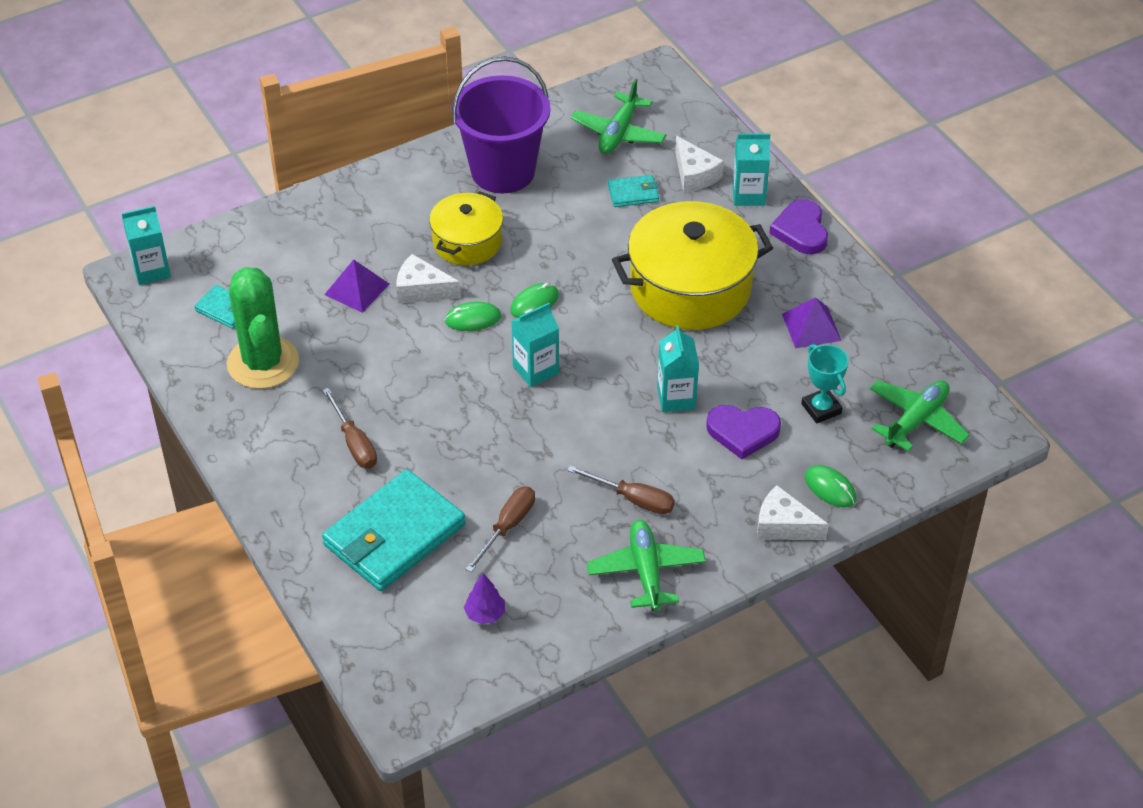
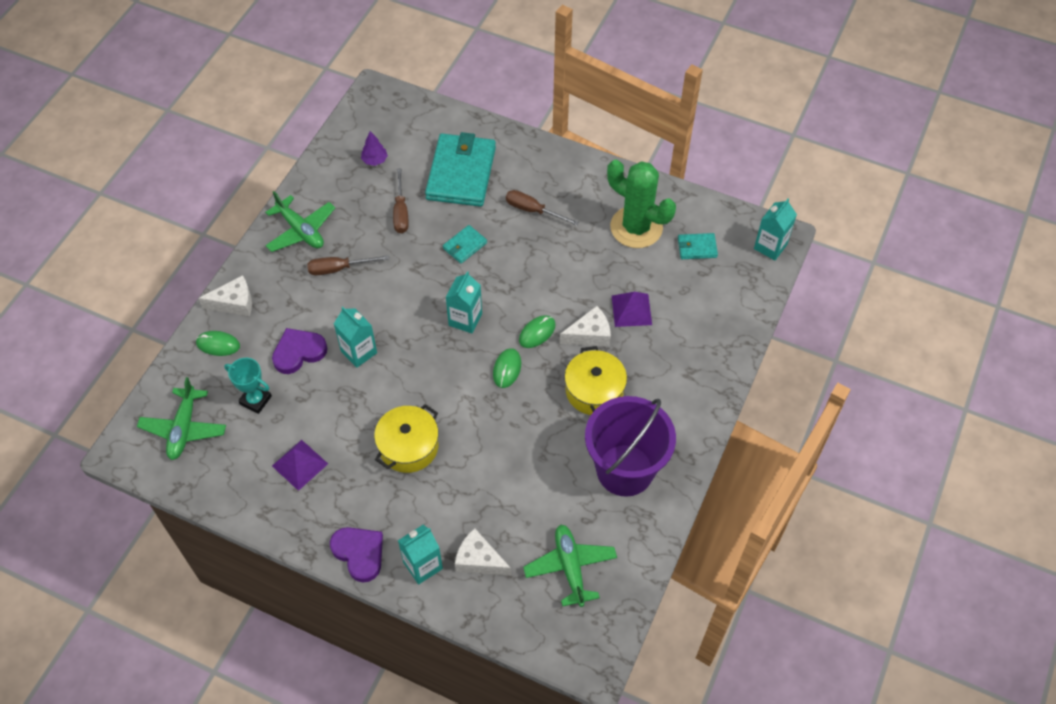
camera: 145 degrees right, 10 degrees up
turquoise wallet [608,175,659,207] -> turquoise wallet moved to [443,225,487,263]
yellow pot [612,201,773,330] -> yellow pot [374,404,439,473], size x0.58

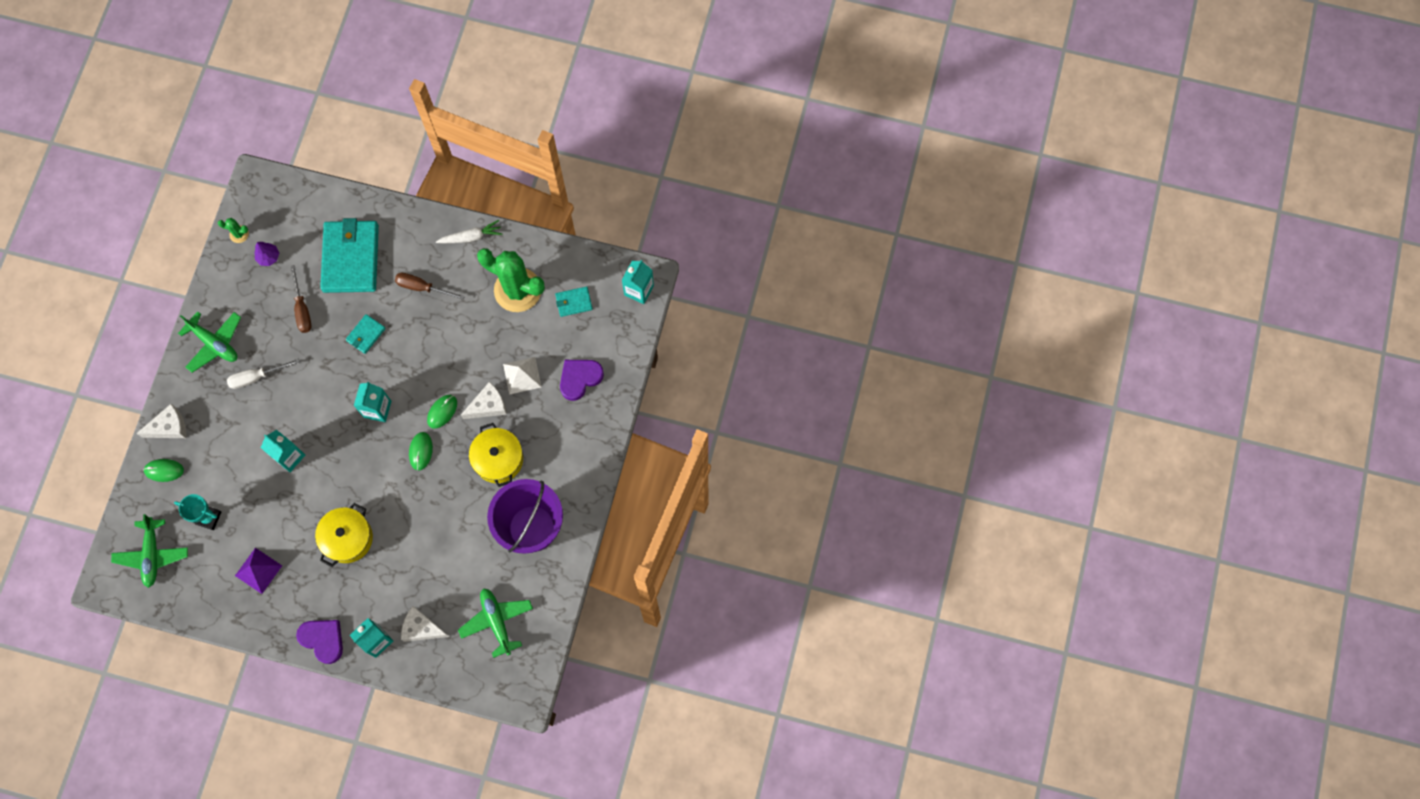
camera: 10 degrees left, 15 degrees up
purple heart [272,328,327,374] -> purple heart moved to [560,360,604,401]
brown screwdriver [307,255,389,275] -> white screwdriver [227,359,300,389]
purple pyramid [612,292,652,327] -> white pyramid [503,357,542,395]
none -> green cactus [218,218,249,243]
none -> white carrot [436,220,502,243]

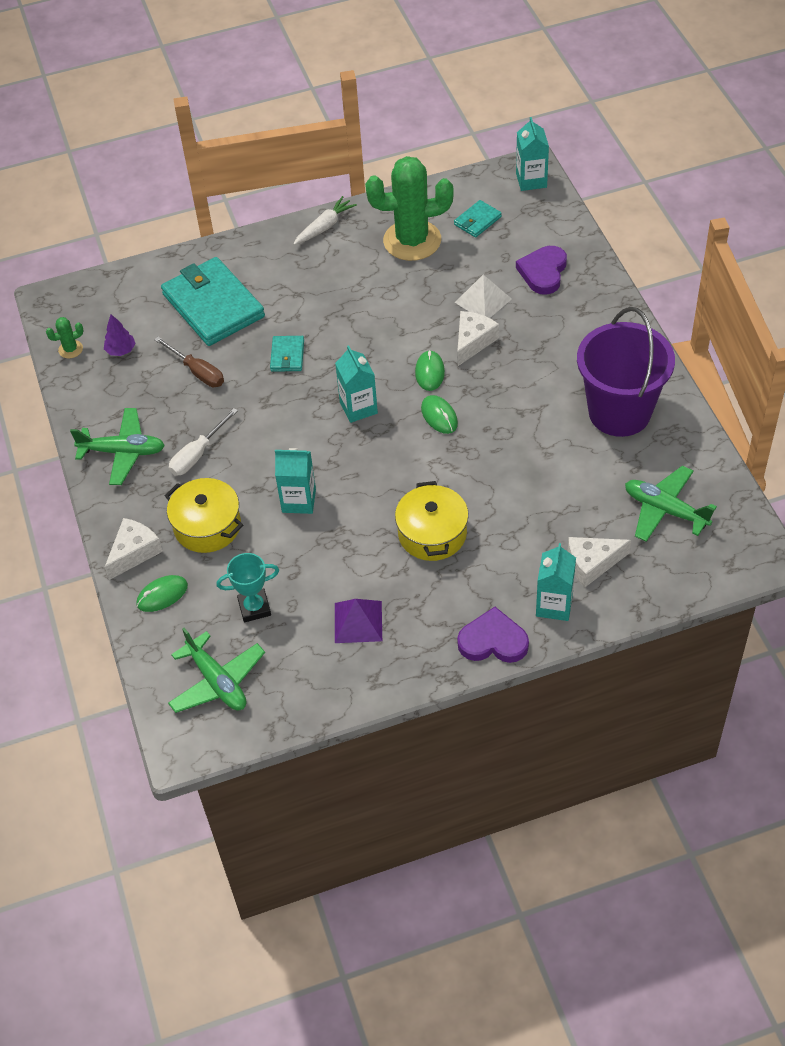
camera: 30 degrees left, 20 degrees down
brown screwdriver [395,273,465,300] -> none
yellow pot [469,423,523,487] -> yellow pot moved to [165,478,243,553]

